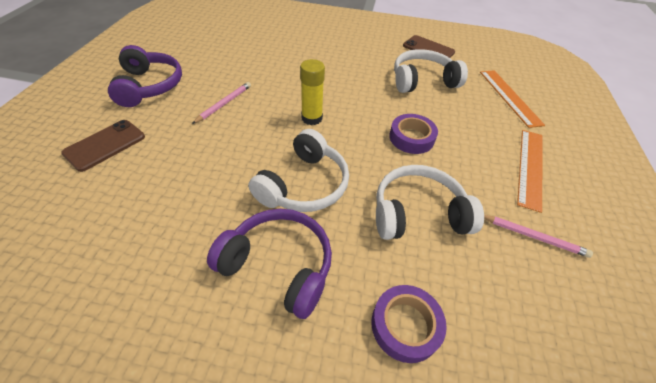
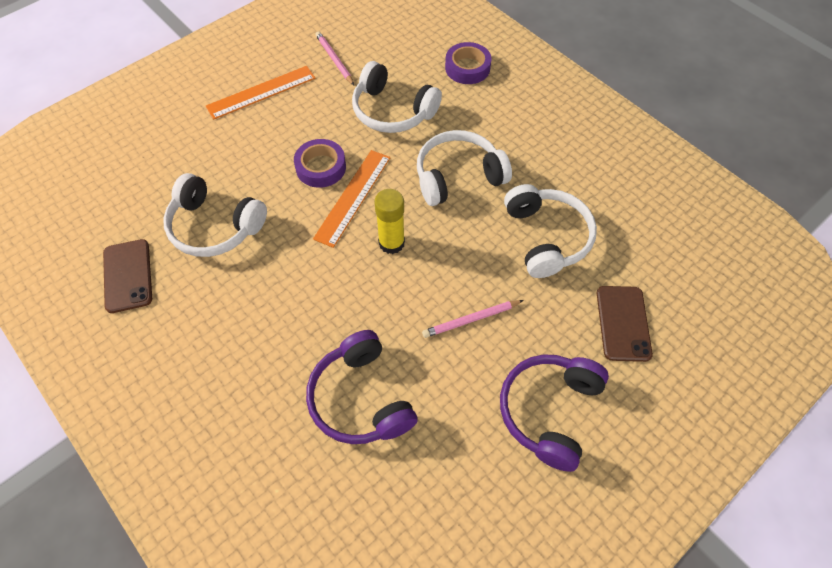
camera: 140 degrees left, 10 degrees up
brown phone [61,120,145,172] -> brown phone turned 75 degrees counterclockwise [597,286,653,362]
purple headphones [207,209,332,319] -> purple headphones moved to [306,330,418,444]
orange ruler [480,70,545,128] -> orange ruler moved to [313,150,390,248]
none -> white headphones [504,184,597,278]

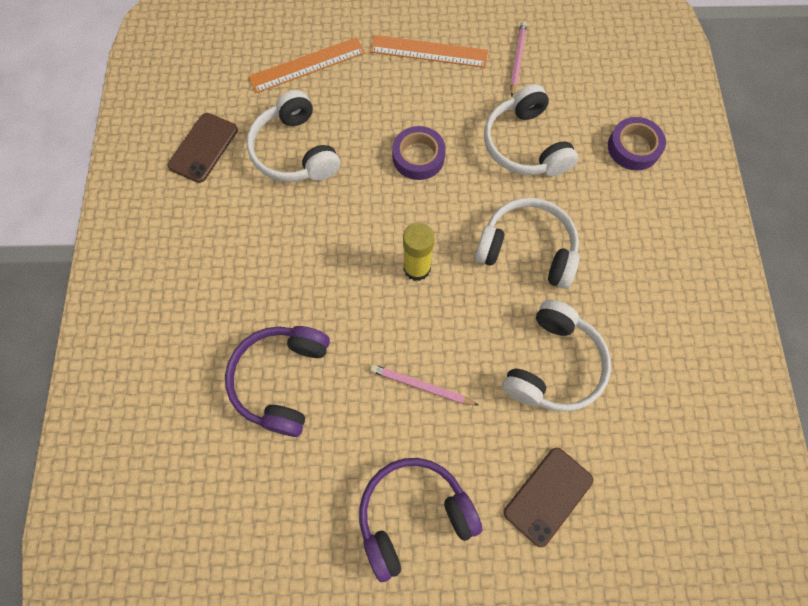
camera: 40 degrees right, 10 degrees up
orange ruler [313,150,390,248] -> orange ruler moved to [248,37,365,93]

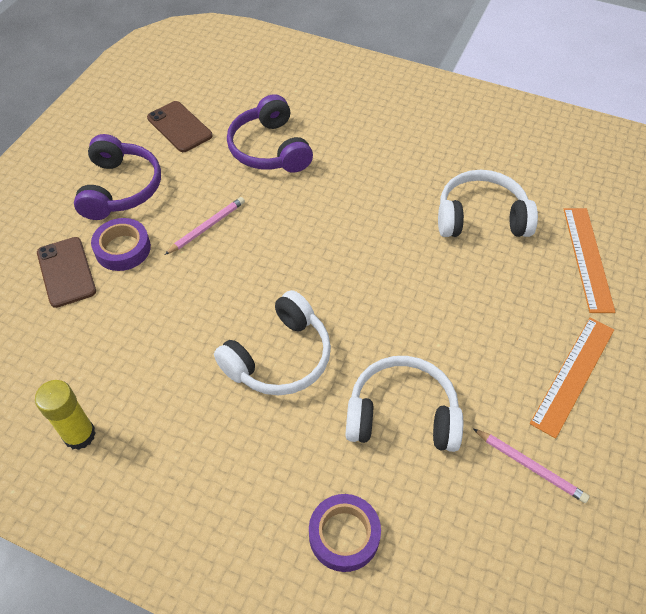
camera: 115 degrees right, 15 degrees down
brown phone [167,113,238,183] -> brown phone moved to [147,101,213,152]
purple headphones [225,326,330,437] -> purple headphones turned 150 degrees counterclockwise [227,94,313,173]
purple tape [392,126,446,180] -> purple tape moved to [91,218,151,271]
yellow glue stick [403,222,435,281] -> yellow glue stick moved to [35,380,96,450]
white headphones [502,300,611,412] -> none

